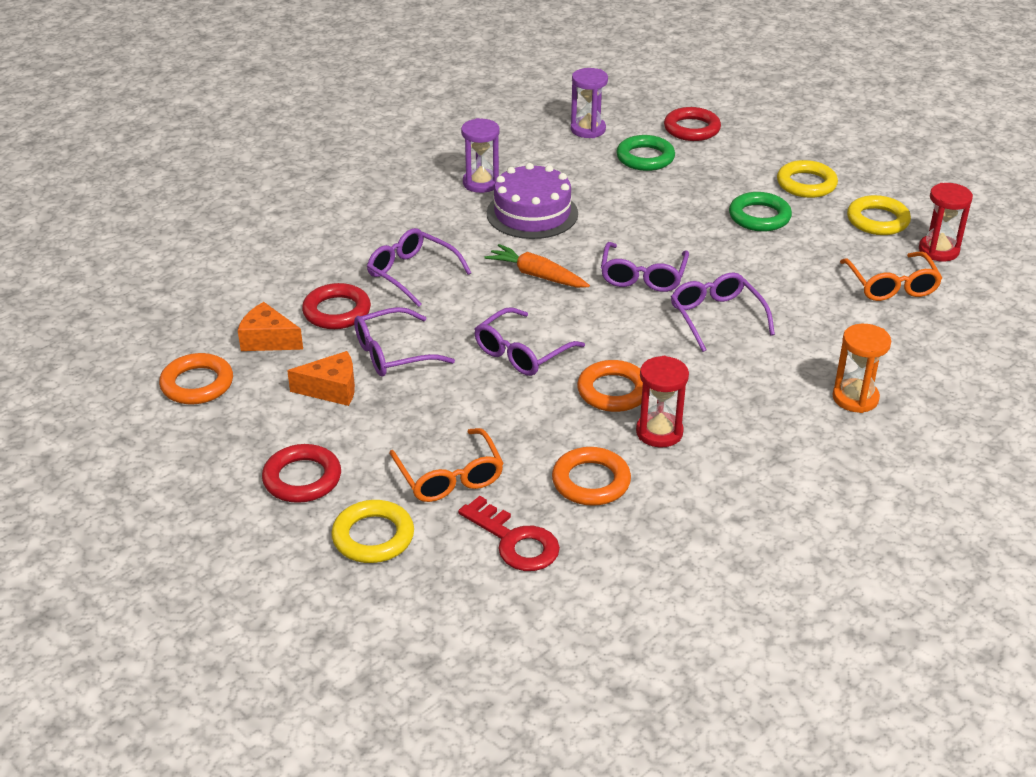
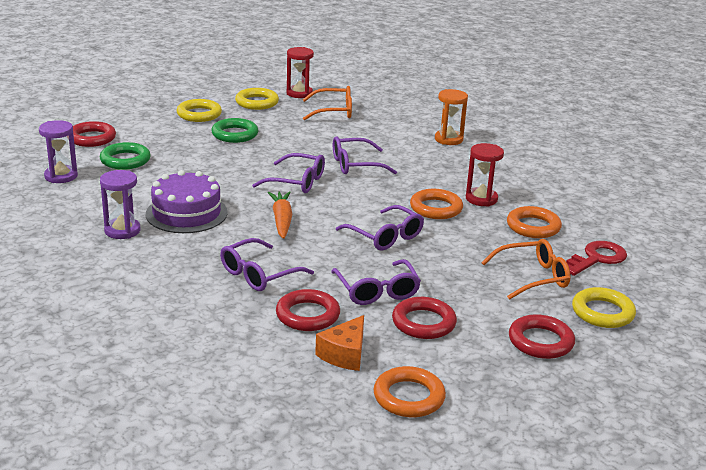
camera: 85 degrees left, 10 degrees down
orange cheese [287,351,355,406] -> red ring [392,297,457,339]
orange carrot [484,244,590,288] -> orange carrot turned 135 degrees clockwise [268,191,292,239]

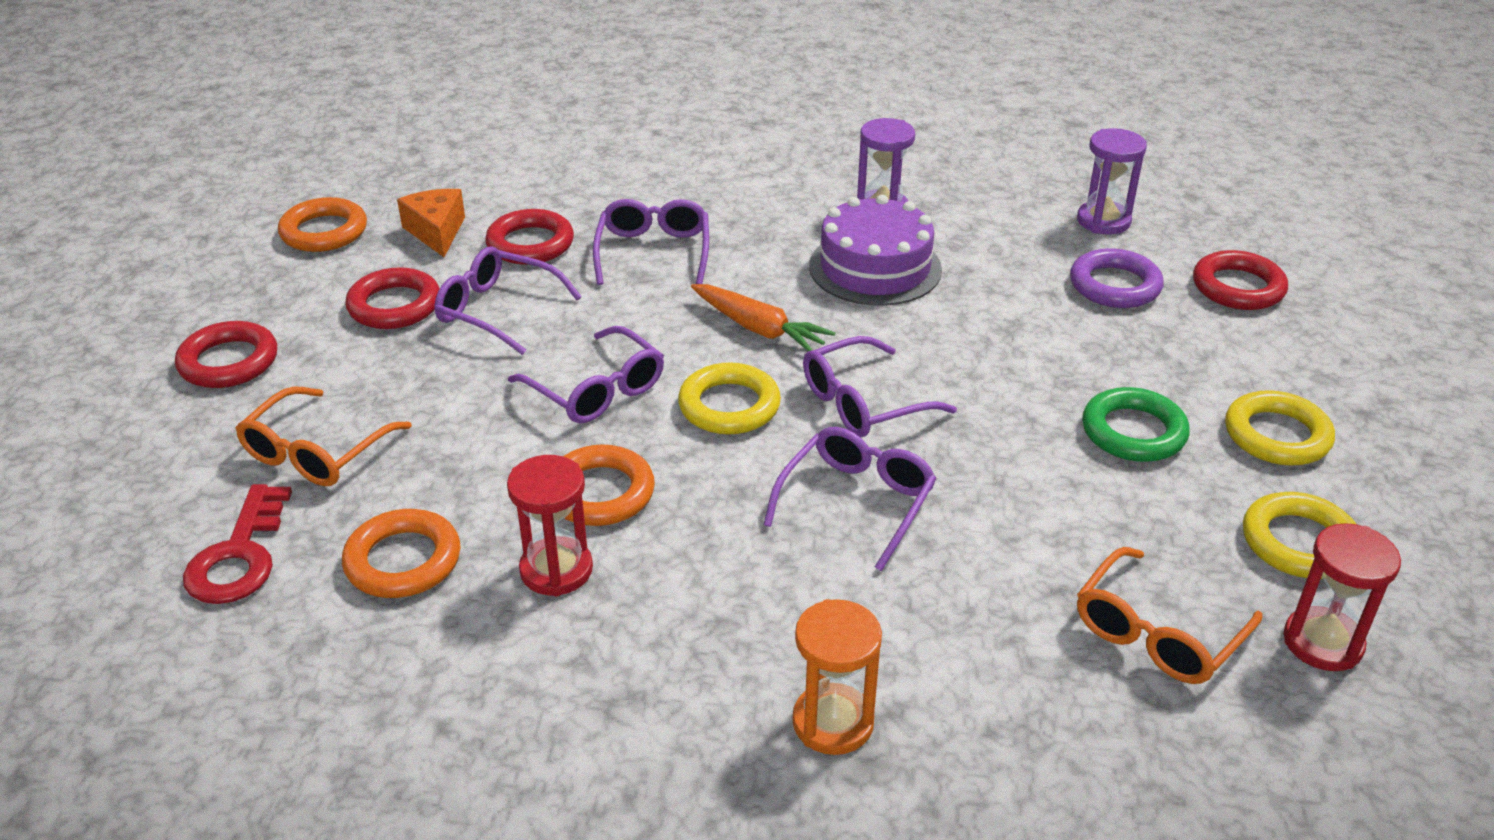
camera: 135 degrees right, 10 degrees up
green ring [100,142,151,170] -> purple ring [1070,248,1163,308]
purple glasses [336,205,424,251] -> purple glasses turned 135 degrees counterclockwise [508,326,664,423]
yellow ring [572,287,636,328] -> yellow ring moved to [678,363,781,434]

